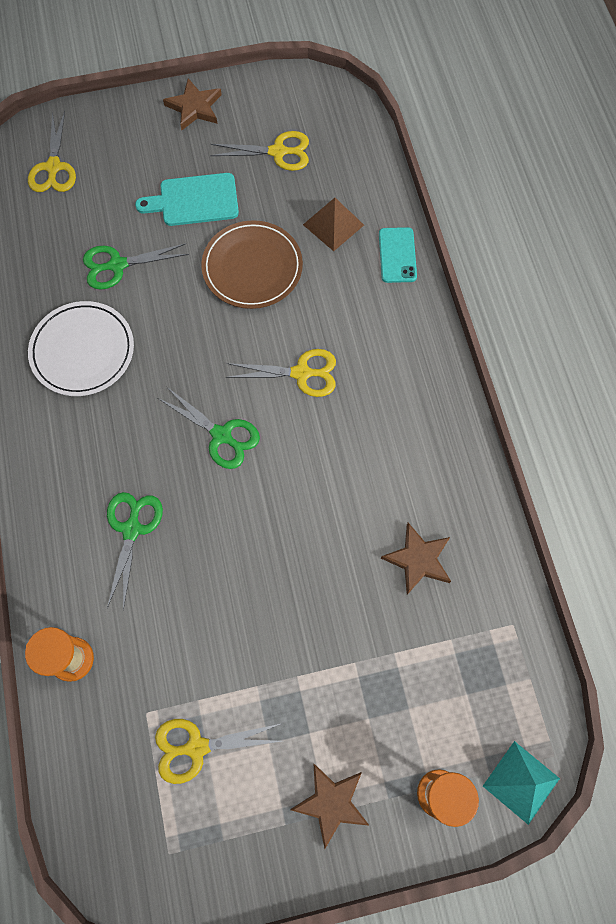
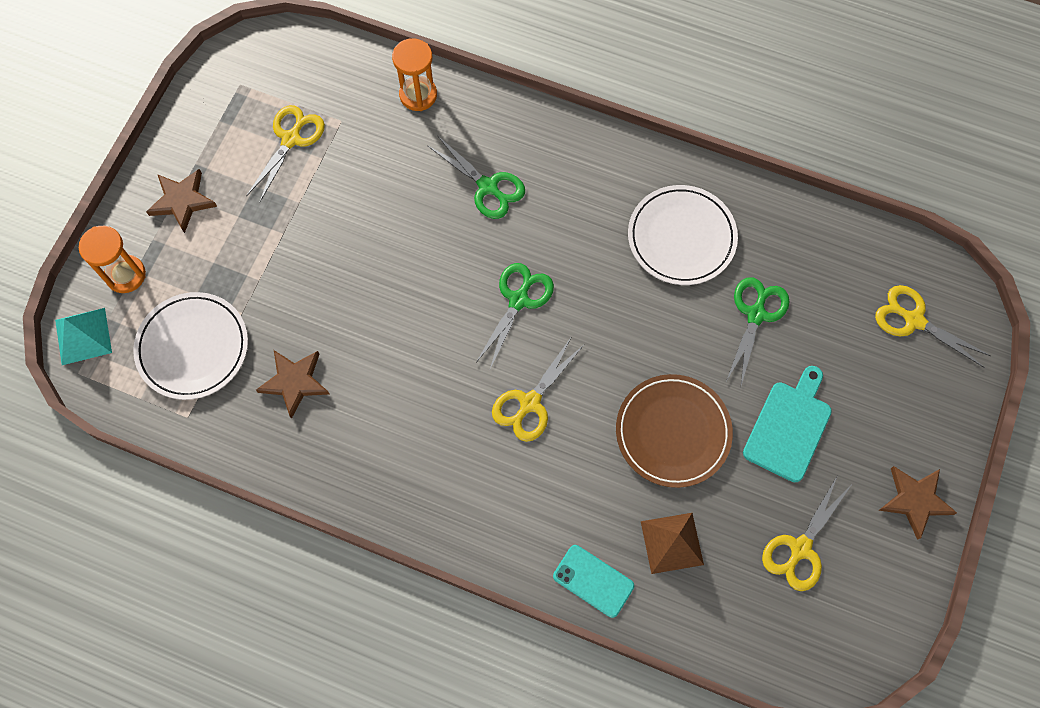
camera: 125 degrees right, 0 degrees up
green scissors [158,387,260,469] -> green scissors turned 135 degrees clockwise [476,263,554,369]
none -> white plate [133,292,248,400]

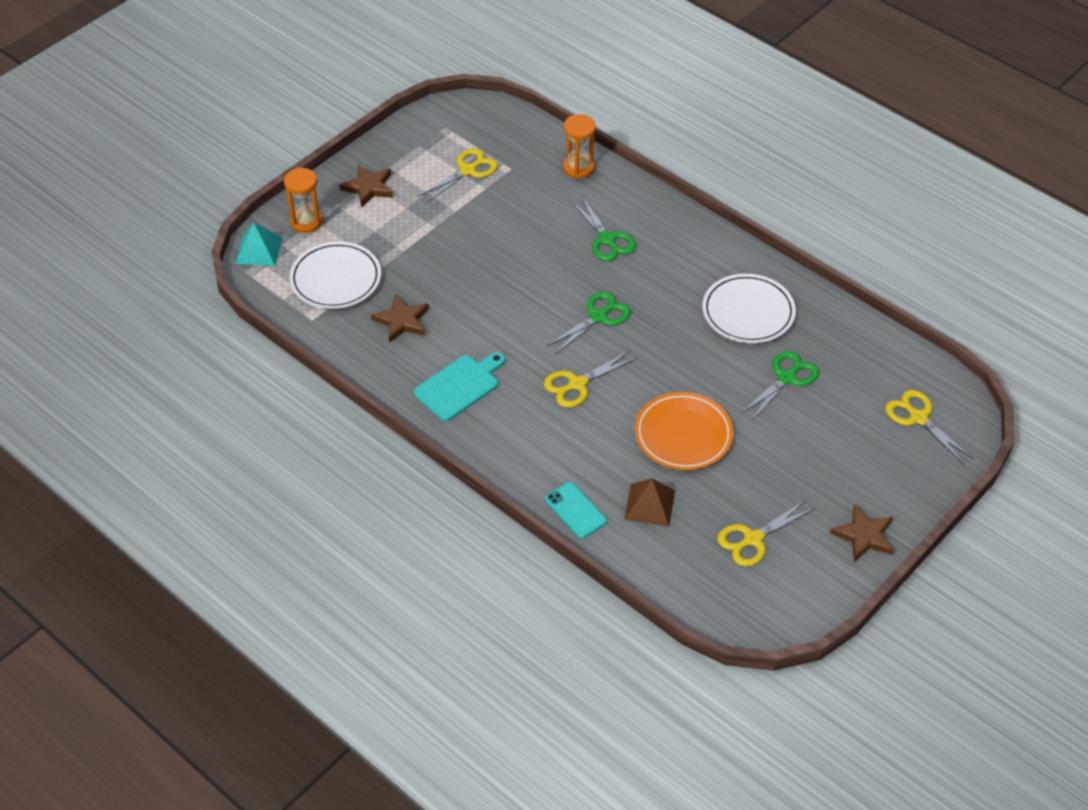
camera: 20 degrees right, 20 degrees down
brown plate [616,374,733,488] -> orange plate [635,392,733,470]
turquoise cutting board [743,366,832,482] -> turquoise cutting board moved to [414,352,505,421]

